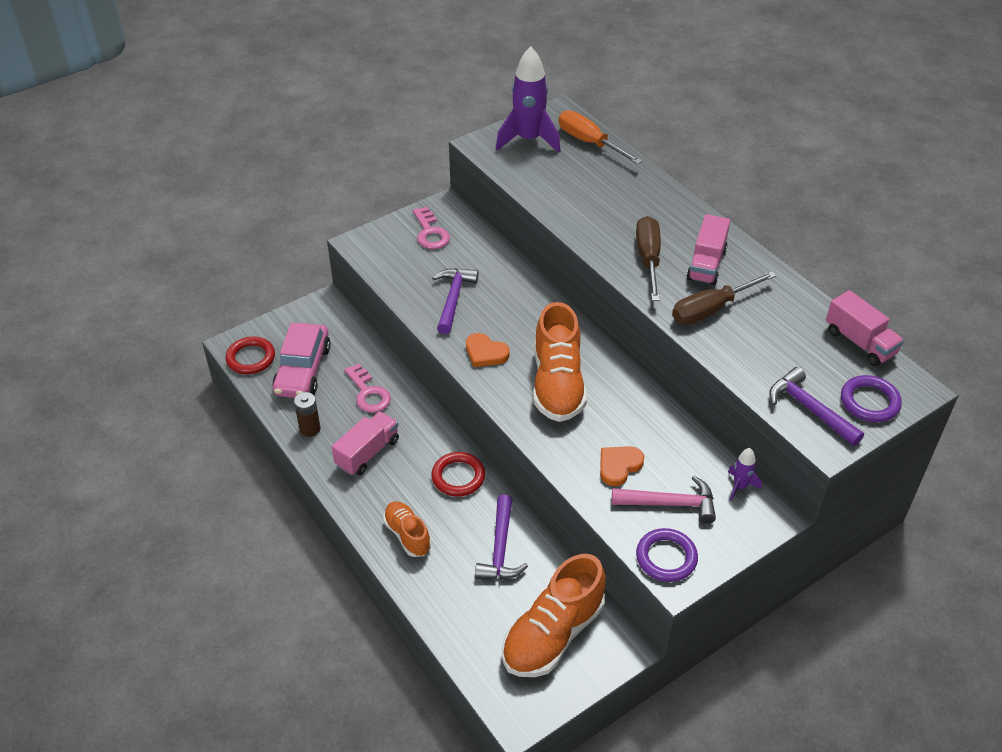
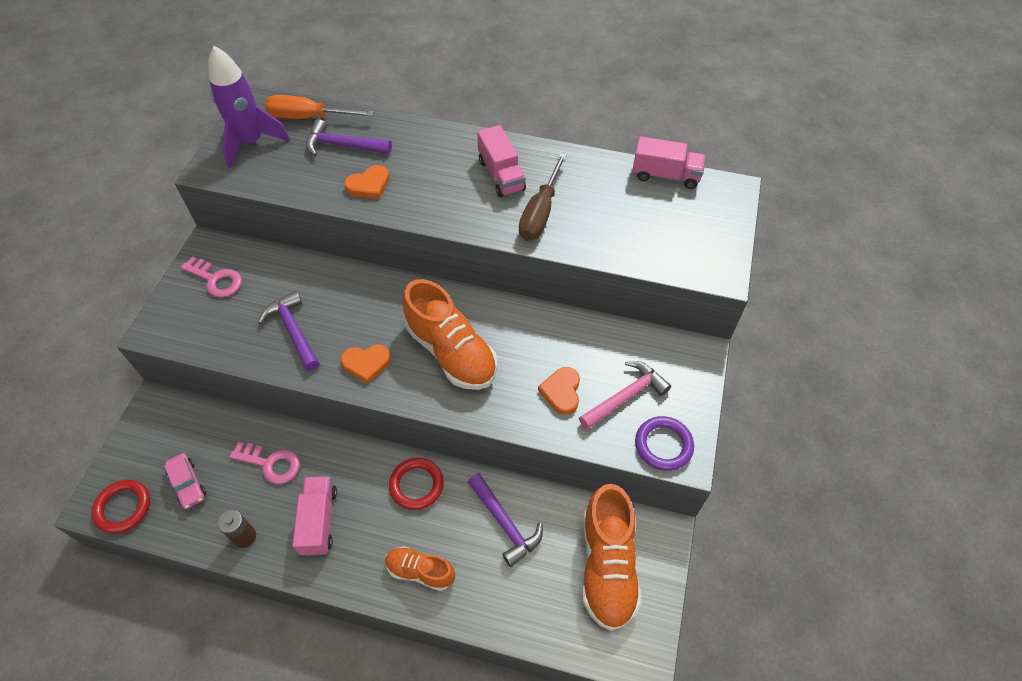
camera: 40 degrees left, 10 degrees up
pink car [272,323,331,398] -> pink car [164,453,206,509], size x0.56
brown screwdriver [636,216,661,301] -> none
purple rocket [728,448,762,501] -> none
purple hammer [769,367,864,446] -> purple hammer moved to [306,119,392,156]
purple ring [841,375,902,422] -> none
none -> orange heart [344,165,390,199]

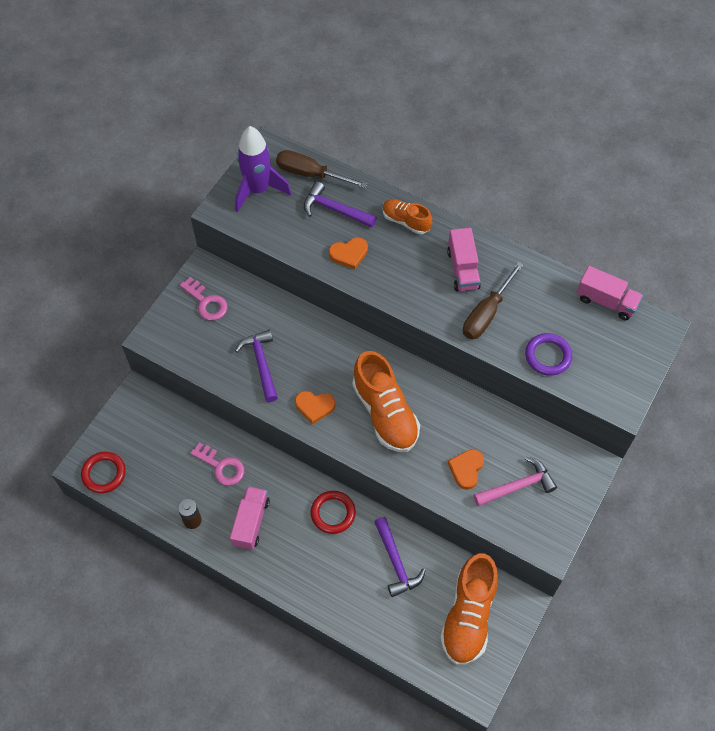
camera: 15 degrees right, 5 degrees up
pink car [164,453,206,509] -> none
orange screwdriver [265,95,374,119] -> brown screwdriver [276,150,367,188]
orange shoe [385,546,455,591] -> orange shoe moved to [382,199,432,234]
purple ring [635,416,694,471] -> purple ring moved to [525,333,572,376]

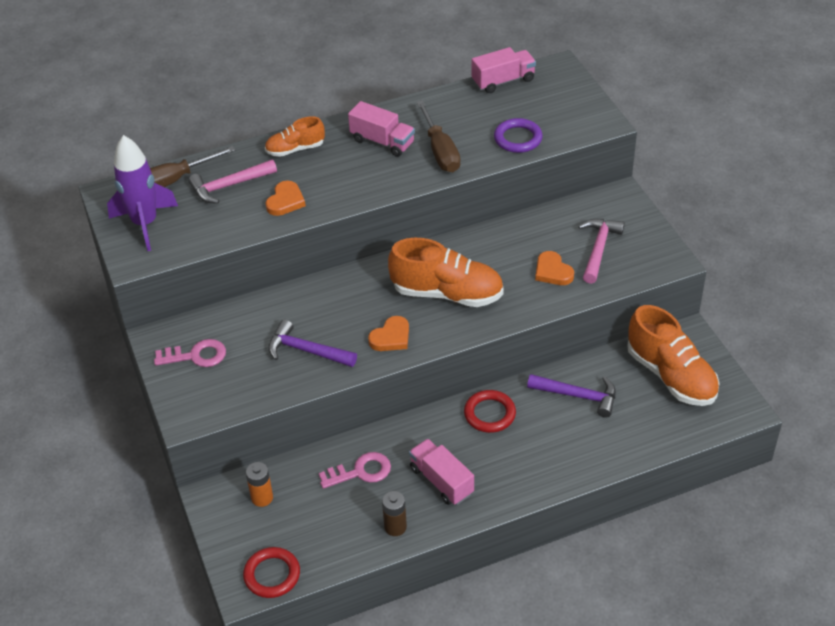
camera: 50 degrees left, 15 degrees down
purple hammer [304,182,377,228] -> pink hammer [188,159,277,204]
none -> orange battery [246,462,273,507]

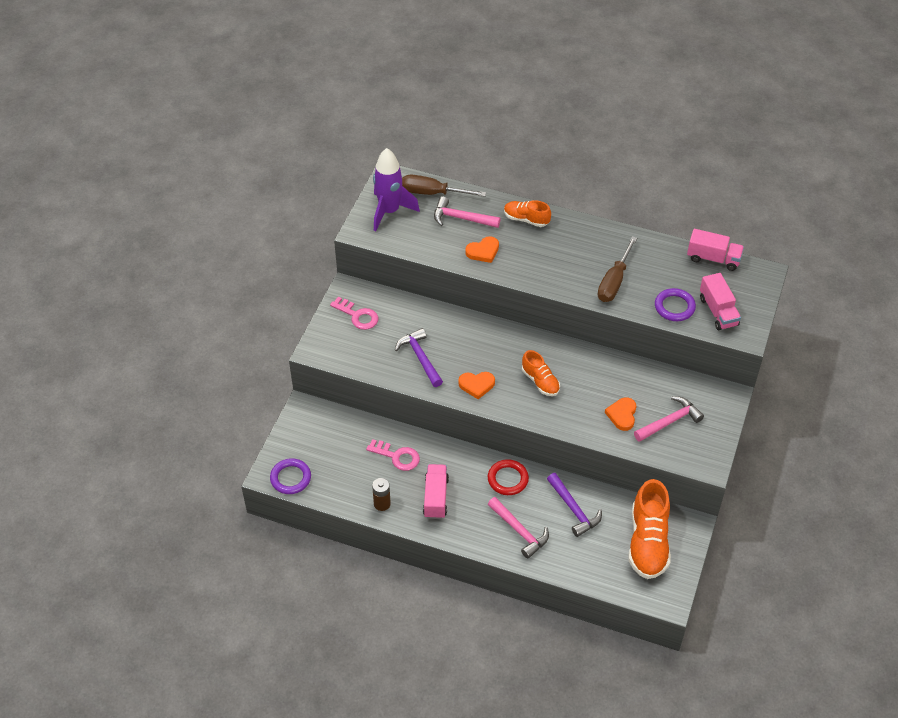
camera: 40 degrees right, 5 degrees up
red ring [243,547,300,598] -> purple ring [270,458,311,494]
orange battery [246,462,273,507] -> none
pink truck [348,101,415,157] -> pink truck moved to [700,273,741,330]
orange shoe [388,238,504,307] -> orange shoe [522,350,560,396], size x0.56
none -> pink hammer [488,497,549,559]

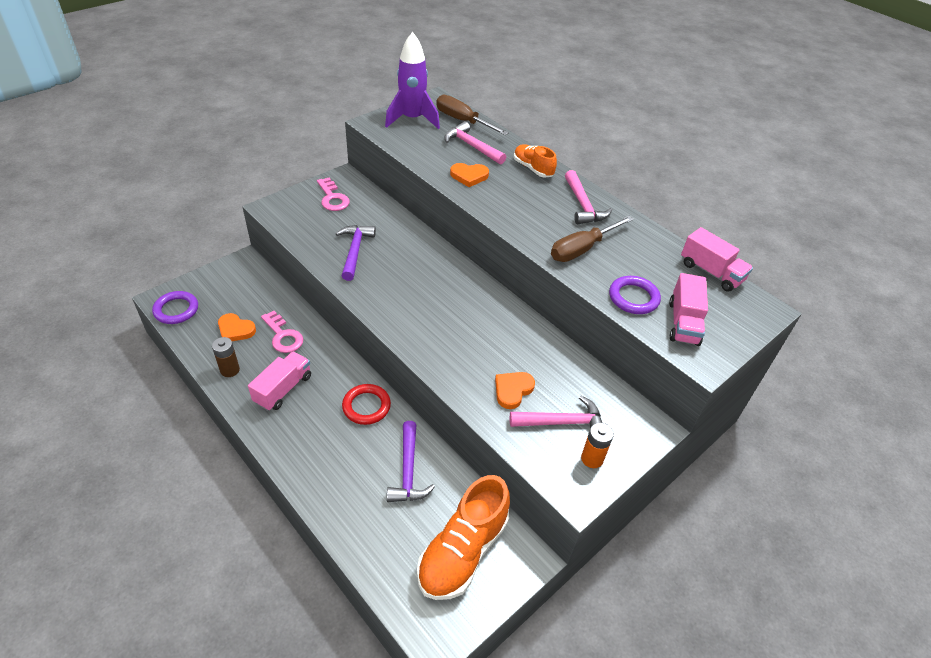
camera: 25 degrees right, 5 degrees down
orange heart [458,372,495,399] -> orange heart moved to [218,313,256,341]
pink hammer [488,497,549,559] -> pink hammer moved to [565,170,612,224]
orange shoe [522,350,560,396] -> none
none -> orange battery [581,423,614,468]

